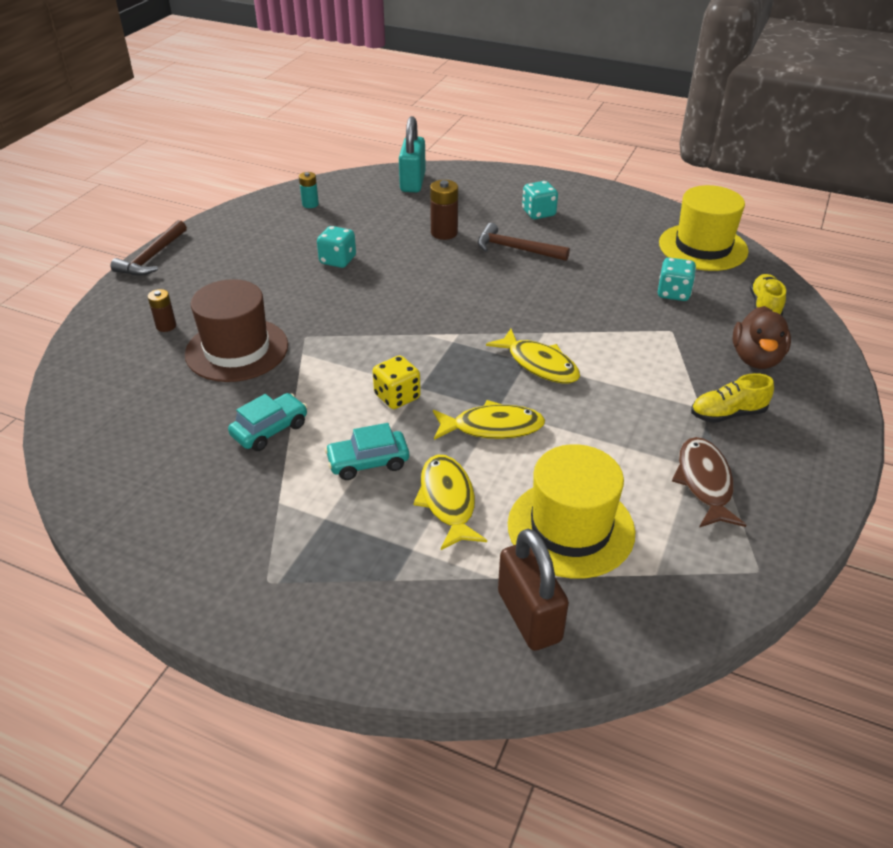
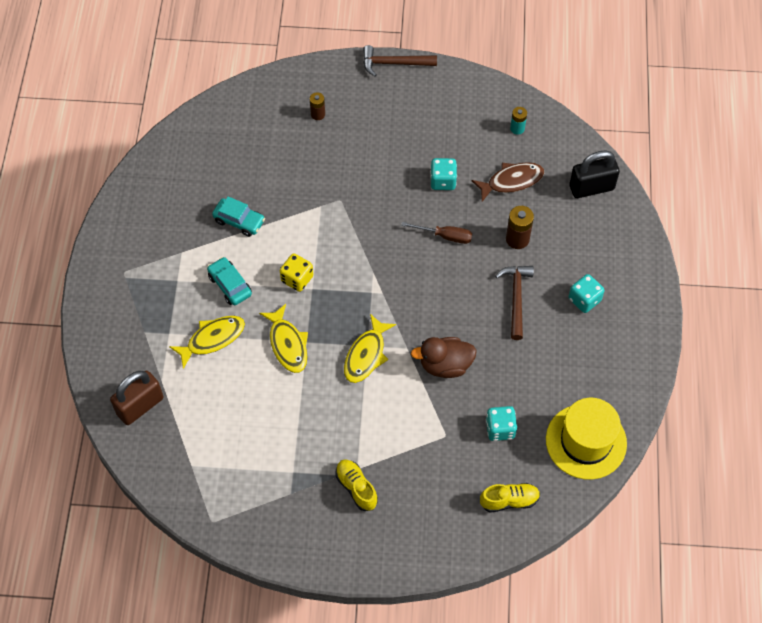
camera: 70 degrees right, 20 degrees up
brown hat [185,279,288,382] -> none
turquoise padlock [399,116,426,192] -> black padlock [569,150,620,198]
yellow hat [508,444,635,579] -> none
brown fish [672,437,747,527] -> brown fish moved to [471,162,544,202]
brown duck [732,306,791,369] -> brown duck moved to [411,337,477,378]
none -> brown screwdriver [401,222,472,244]

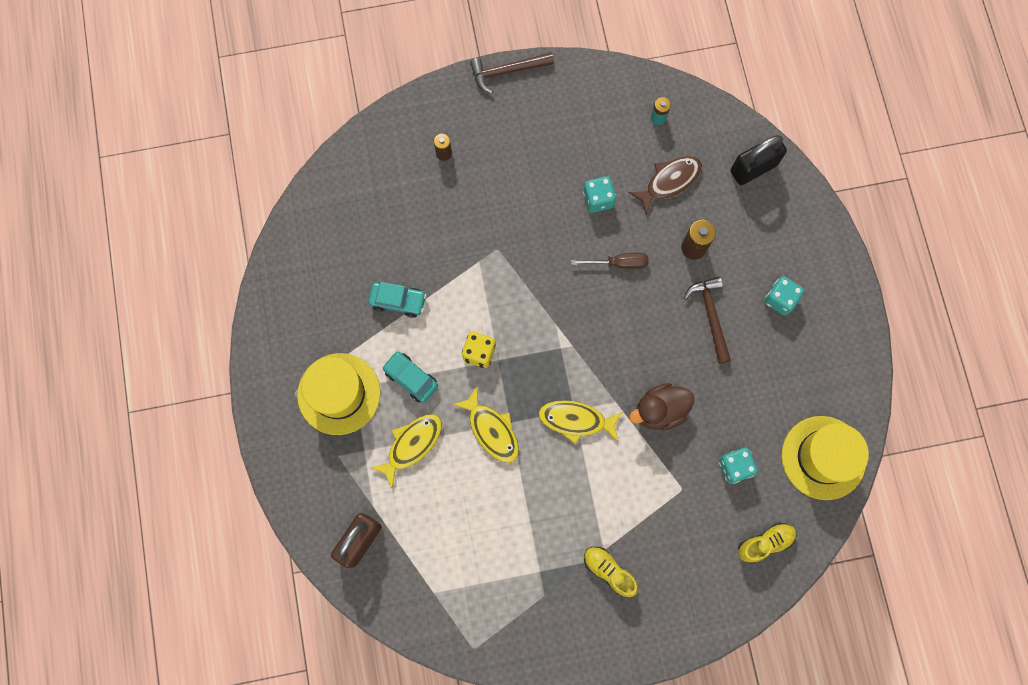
camera: 15 degrees left, 15 degrees up
yellow fish [344,314,396,383] -> yellow fish turned 90 degrees clockwise [539,400,622,444]
none -> yellow hat [297,353,381,435]

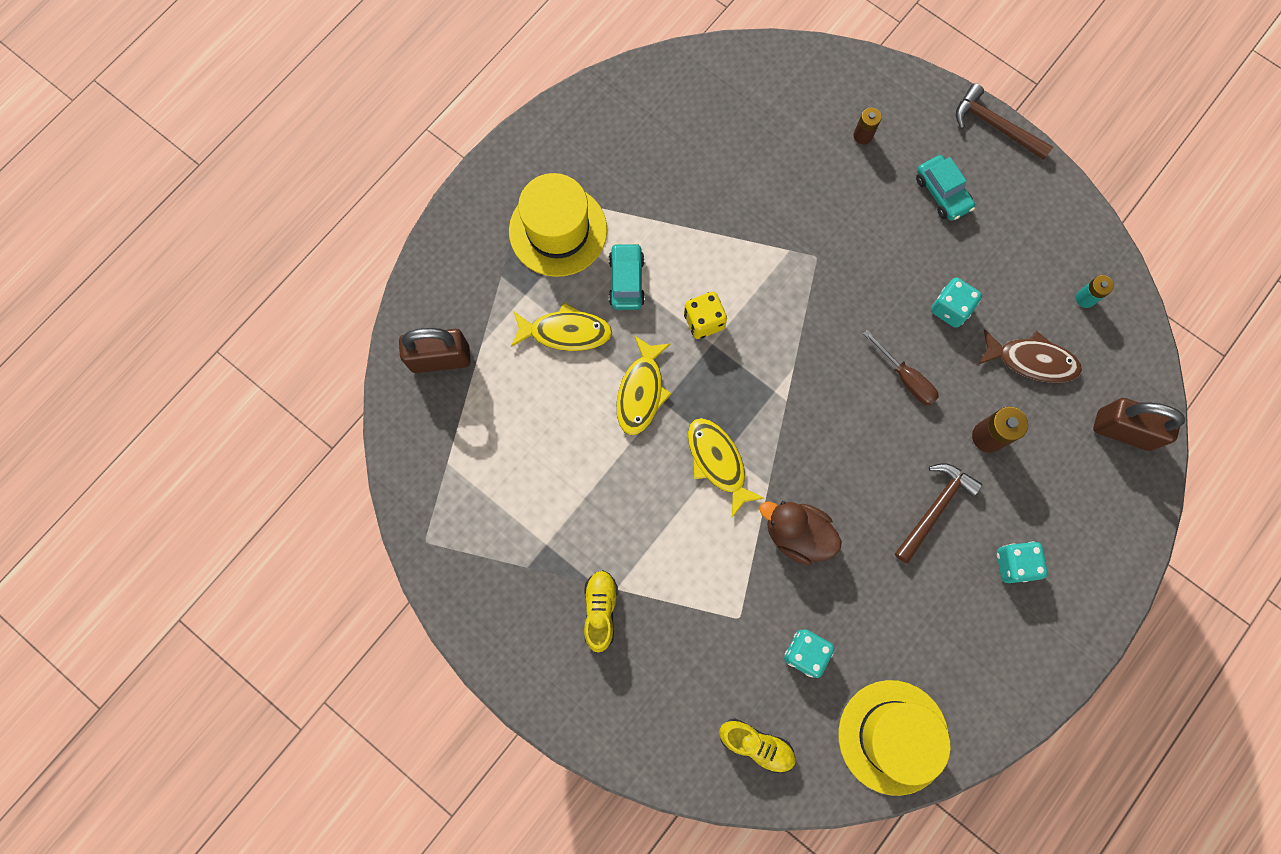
camera: 50 degrees right, 0 degrees up
turquoise car [368,282,426,318] -> turquoise car moved to [916,155,975,221]
black padlock [731,135,787,185] -> brown padlock [1093,398,1185,451]

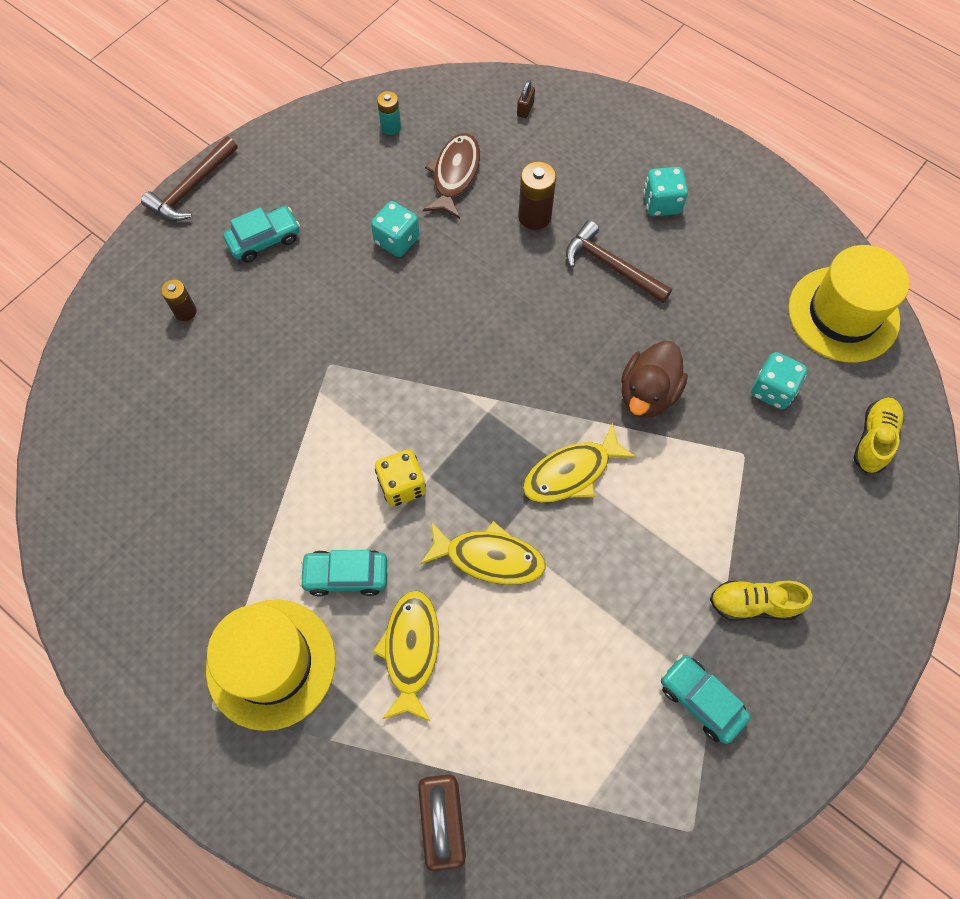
camera: 90 degrees left, 10 degrees down
brown screwdriver [863,330,939,406] -> none
brown padlock [1093,398,1185,451] -> brown padlock [517,80,535,118], size x0.41
none -> turquoise car [661,654,751,744]

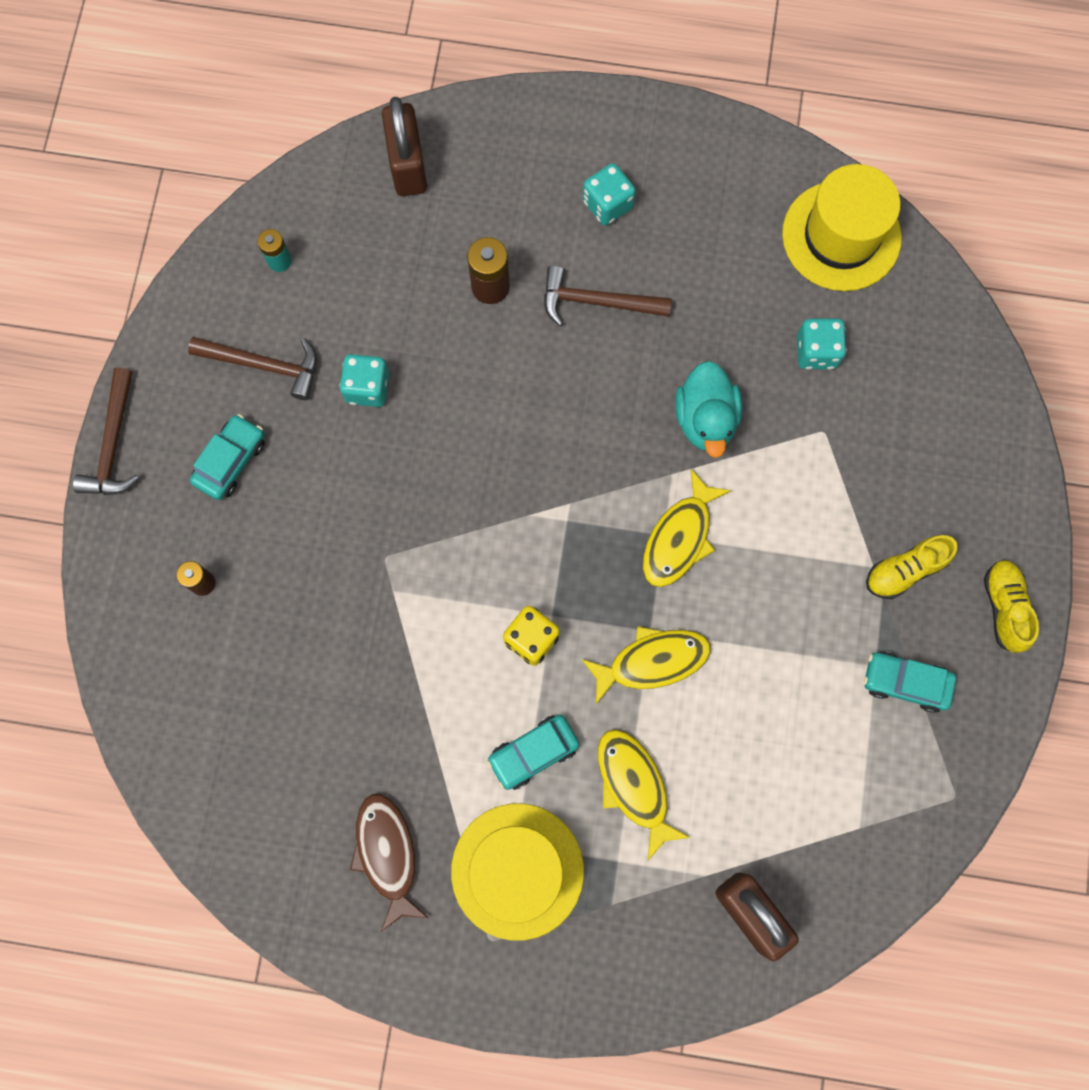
camera: 30 degrees left, 10 degrees up
brown fish [423,133,480,219] -> brown fish moved to [350,794,429,932]
brown padlock [517,80,535,118] -> brown padlock [382,97,427,196], size x2.41
brown duck [621,341,688,418] -> turquoise duck [675,361,742,458]
yellow shoe [854,398,904,473] -> yellow shoe moved to [984,559,1039,653]
none -> brown hammer [188,337,317,400]

